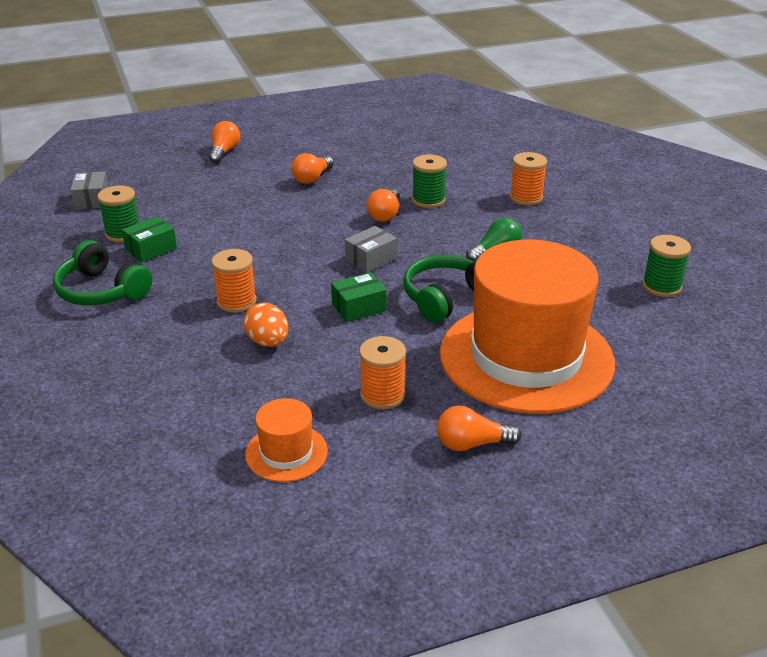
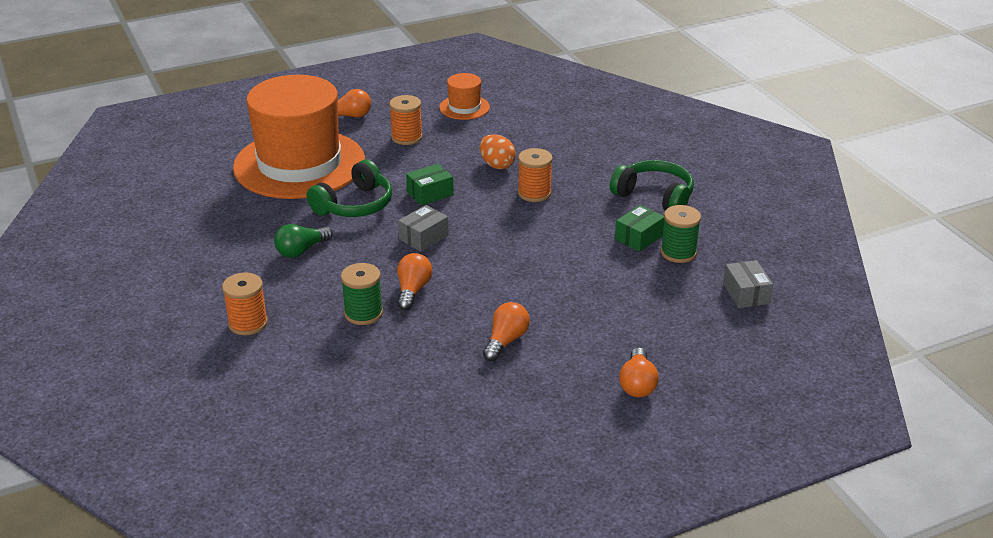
camera: 175 degrees right, 0 degrees up
green spool [642,235,691,297] -> none

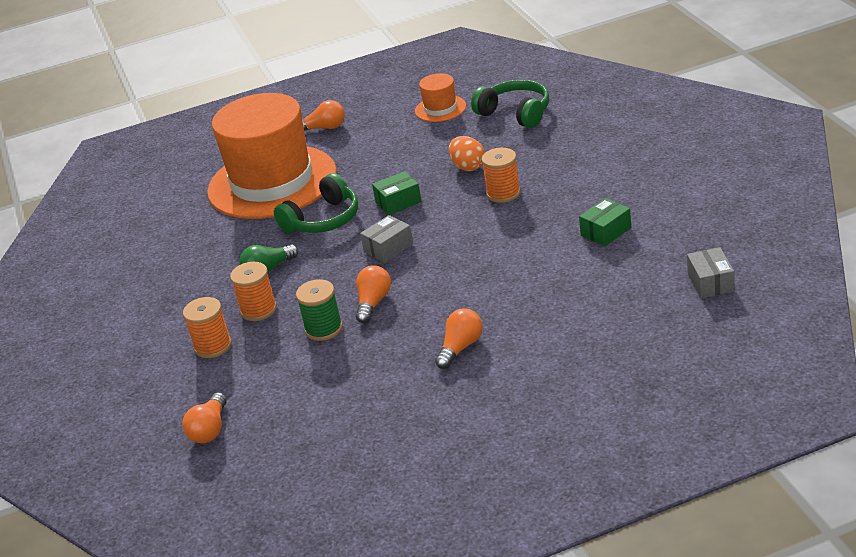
camera: 10 degrees right, 0 degrees up
orange spool [389,95,422,145] -> orange spool moved to [230,262,277,321]
green headphones [610,160,694,211] -> green headphones moved to [471,80,549,128]
orange light bulb [619,348,659,397] -> orange light bulb moved to [182,392,227,443]
green spool [661,205,701,263] -> none

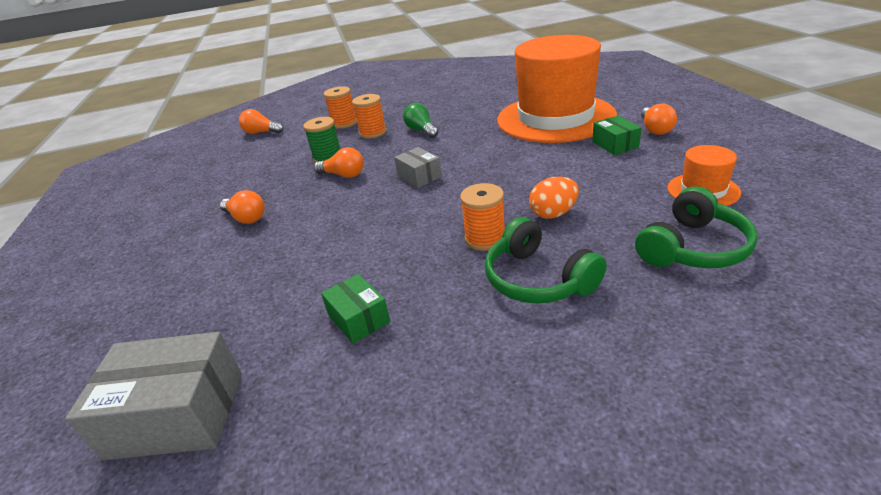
camera: 95 degrees right, 0 degrees up
green headphones [274,173,358,233] -> green headphones moved to [485,217,607,304]
green box [372,171,422,215] -> green box moved to [592,116,642,155]
grey box [687,247,735,298] -> grey box [65,332,242,460], size x1.78

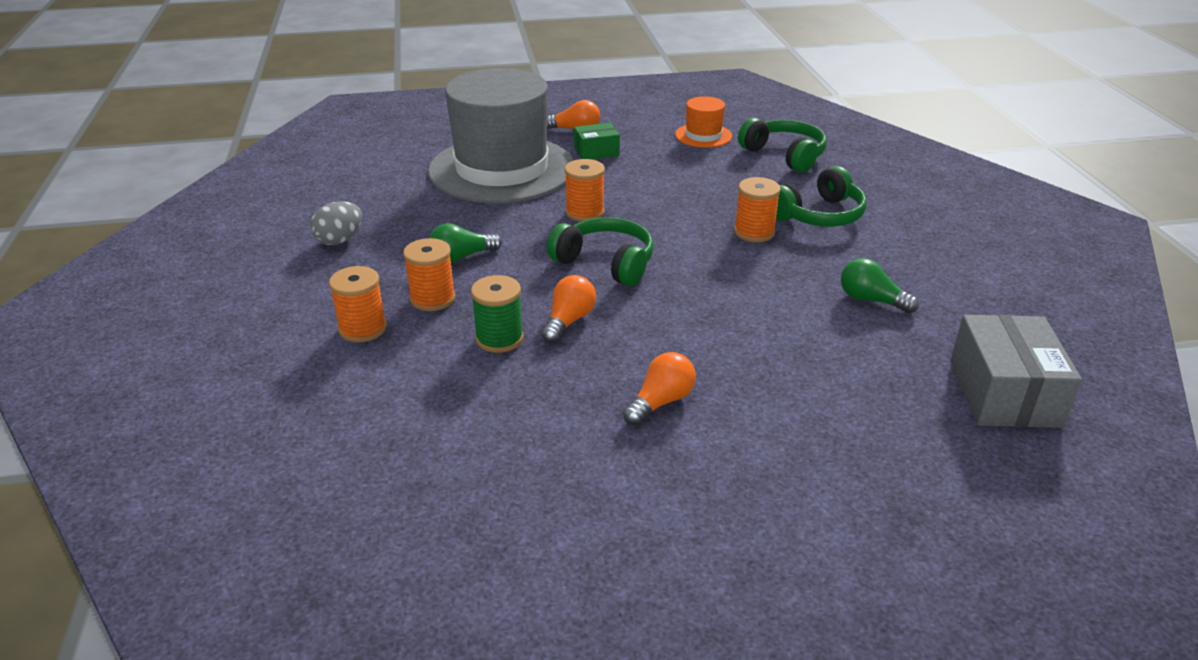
camera: 90 degrees left, 0 degrees up
orange light bulb [239,109,284,134] -> none
green box [321,274,390,344] -> green light bulb [841,258,919,314]
grey box [394,147,442,188] -> green headphones [547,217,654,286]
orange hat [497,35,617,143] -> grey hat [428,68,574,203]
orange egg [529,177,579,219] -> none
none -> grey egg [310,201,362,245]
none -> orange spool [565,159,605,222]

